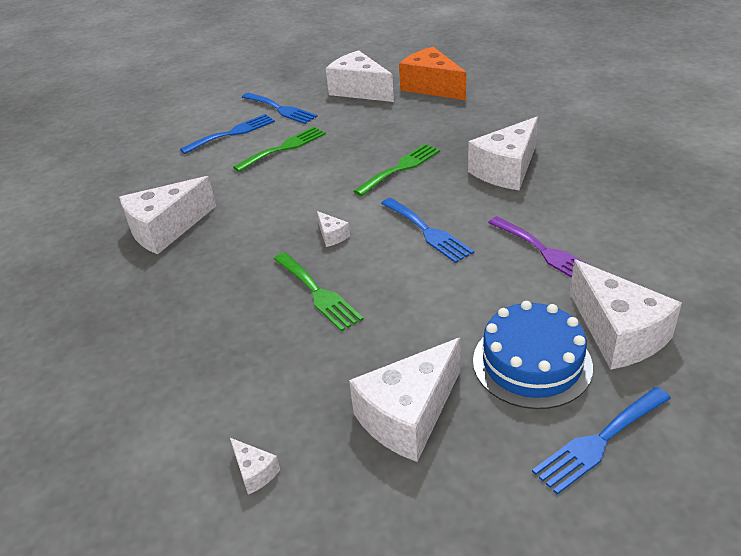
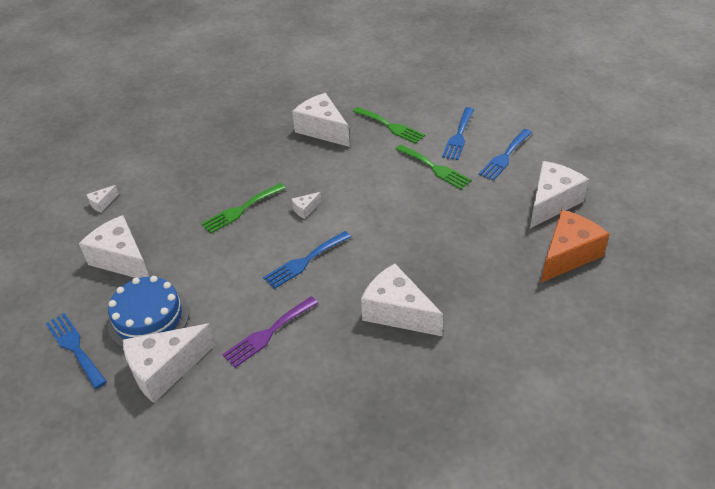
camera: 85 degrees right, 5 degrees up
blue fork [180,114,275,154] -> blue fork turned 60 degrees clockwise [442,107,474,160]
green fork [354,144,440,196] -> green fork moved to [353,107,425,144]

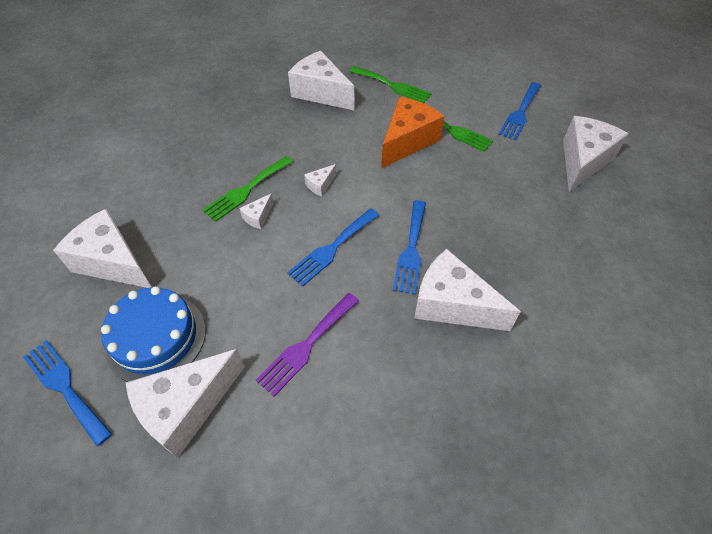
camera: 10 degrees left, 10 degrees up
white cheese [86,185,119,212] -> white cheese moved to [239,193,274,229]
blue fork [442,107,474,160] -> blue fork moved to [393,200,426,295]
orange cheese [541,210,610,283] -> orange cheese moved to [381,96,445,169]

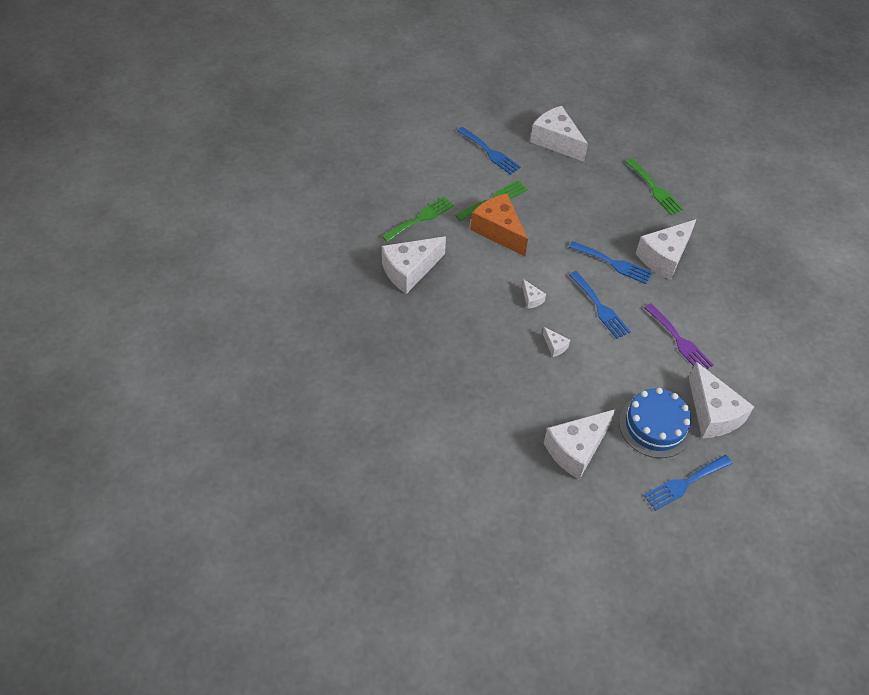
camera: 75 degrees left, 0 degrees up
green fork [203,156,293,222] -> green fork moved to [625,158,684,215]

